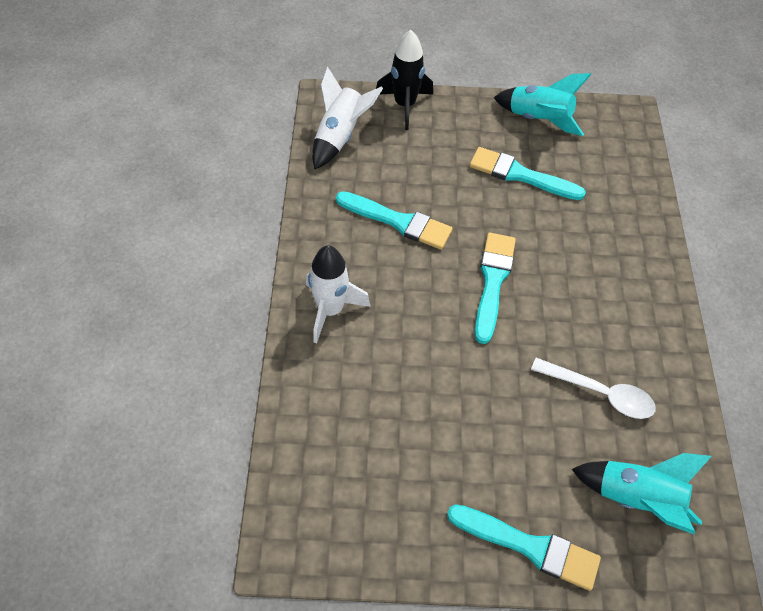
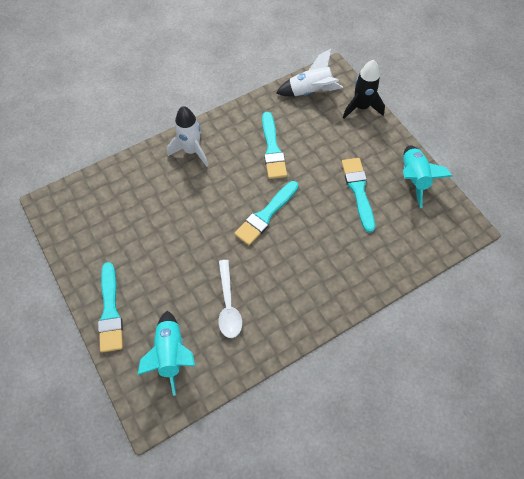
camera: 60 degrees right, 5 degrees up
turquoise brush [475,233,516,344] -> turquoise brush turned 150 degrees clockwise [234,181,298,246]

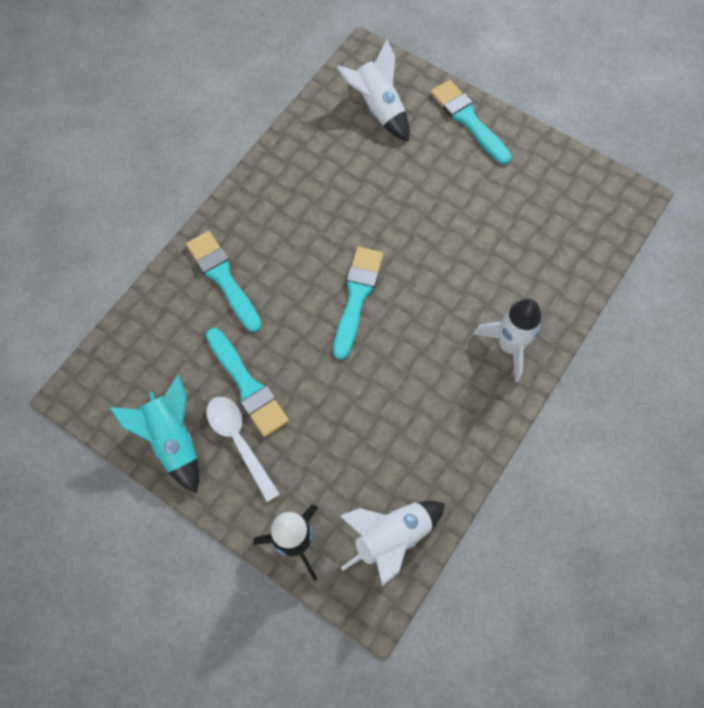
camera: 155 degrees right, 5 degrees up
turquoise rocket [137,311,195,396] -> white rocket [336,39,409,142]
white spoon [218,260,242,338] -> white spoon moved to [206,397,280,502]
turquoise brush [262,112,287,179] -> turquoise brush moved to [186,231,262,332]

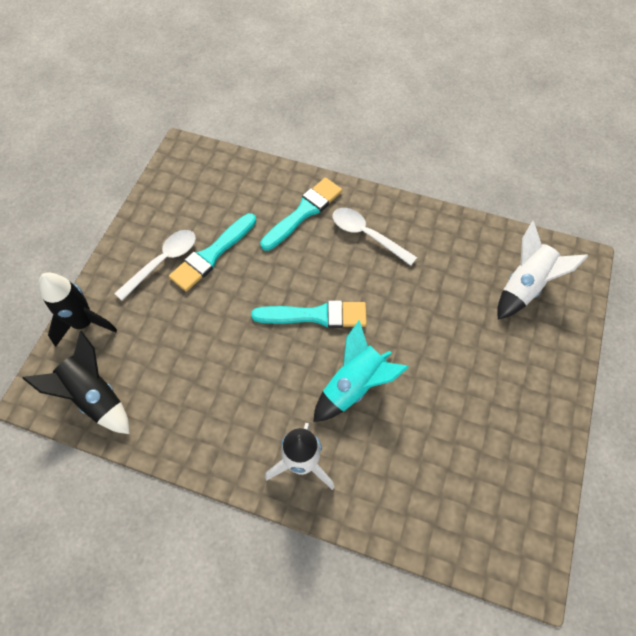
camera: 75 degrees right, 5 degrees down
turquoise rocket [109,375,199,493] -> turquoise rocket moved to [313,320,409,422]
white rocket [340,501,445,586] -> black rocket [22,331,130,434]
turquoise brush [430,80,511,165] -> none
none -> white spoon [333,208,417,266]

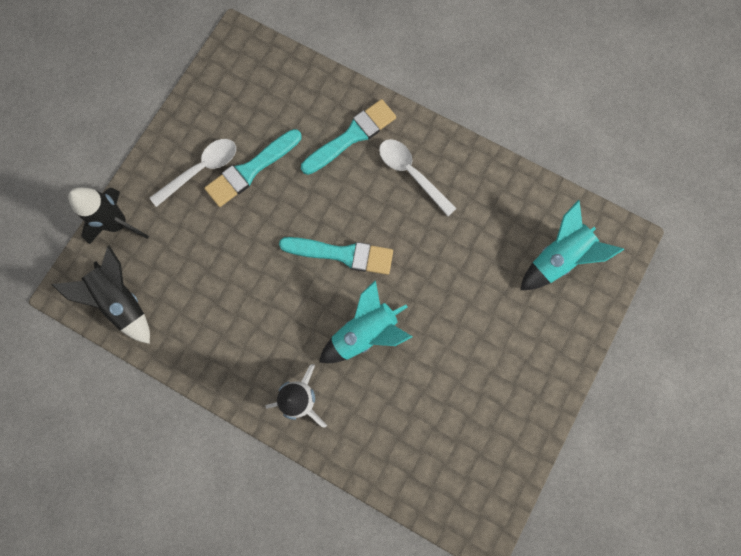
camera: 10 degrees right, 15 degrees up
white rocket [497,221,588,319] -> turquoise rocket [520,200,624,290]

